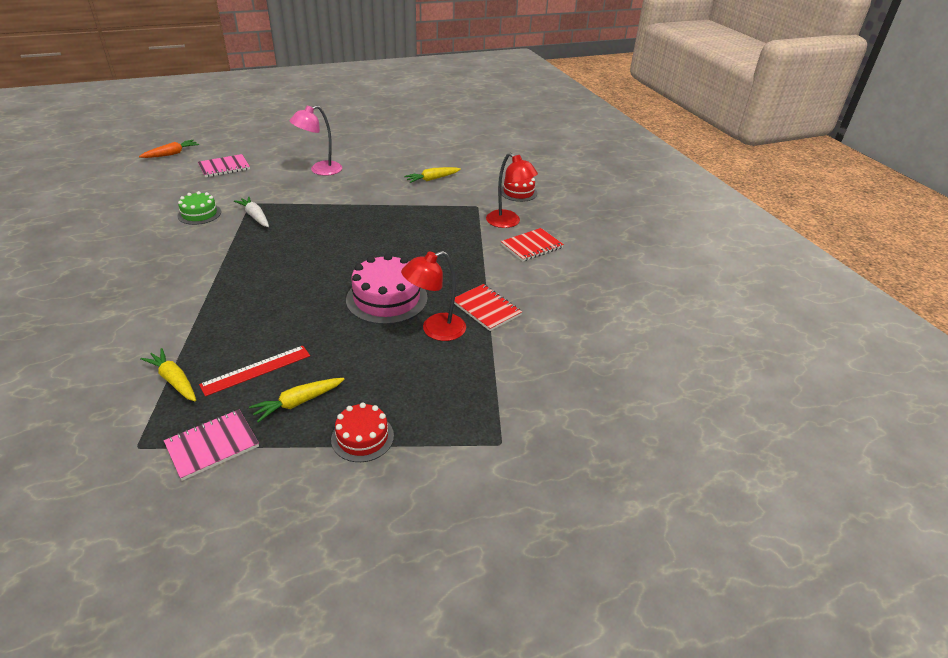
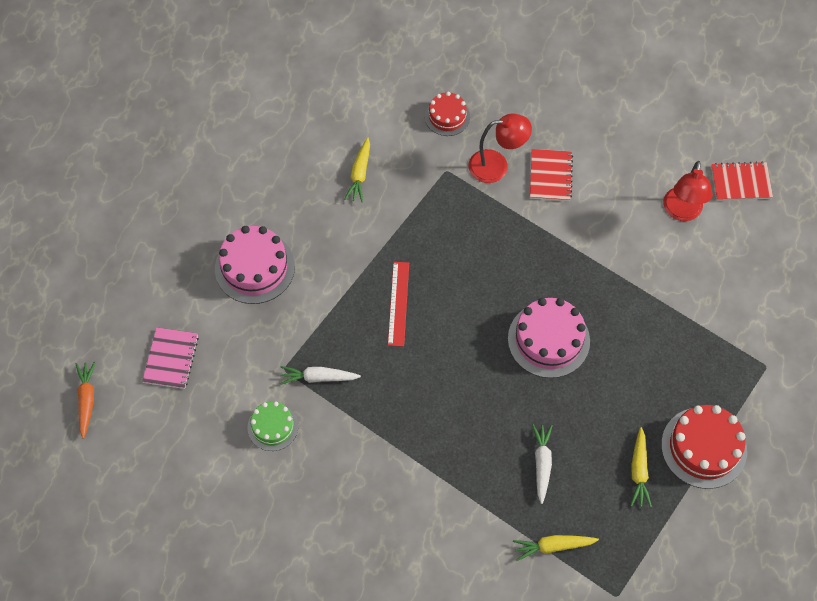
camera: 50 degrees left, 25 degrees up
pink notebook [164,409,259,481] -> none
red ruler [199,346,310,396] -> red ruler moved to [388,262,409,347]
pink lamp [289,105,342,176] -> pink cake [215,226,295,304]
red cake [331,403,394,462] -> red cake [661,405,747,489], size x1.67
red lamp [401,251,466,341] -> red lamp moved to [663,161,713,221]
red notebook [454,284,522,331] -> red notebook moved to [711,161,773,201]
none -> white carrot [532,424,553,504]

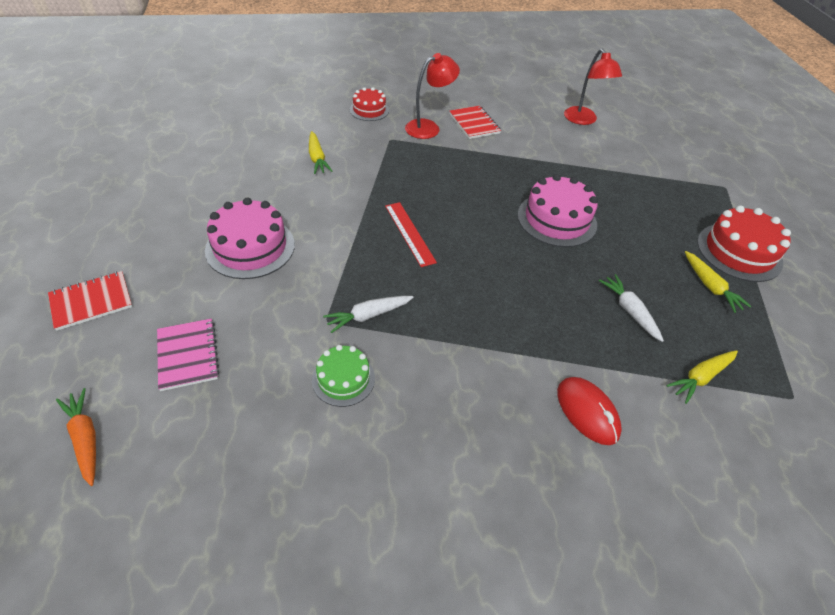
camera: 30 degrees left, 15 degrees down
red notebook [711,161,773,201] -> red notebook moved to [48,271,132,331]
none -> red mouse [557,377,622,445]

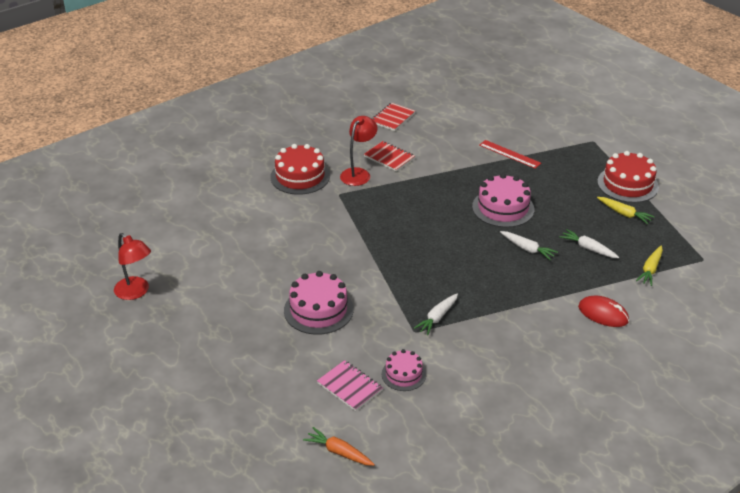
camera: 25 degrees left, 10 degrees down
red notebook [48,271,132,331] -> red notebook moved to [371,103,415,131]
yellow carrot [309,131,332,174] -> none
green cake [312,345,375,407] -> none
red cake [350,87,389,121] -> red cake [270,144,330,195], size x1.67
red ruler [385,202,437,267] -> red ruler moved to [479,140,541,169]
red lamp [564,49,622,125] -> red lamp moved to [114,233,151,300]
none -> pink cake [382,349,426,391]
none -> white carrot [500,231,558,260]

